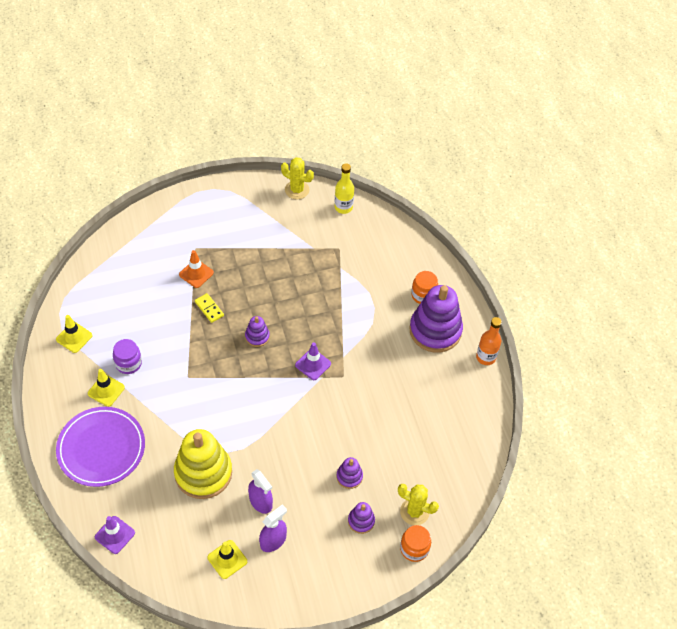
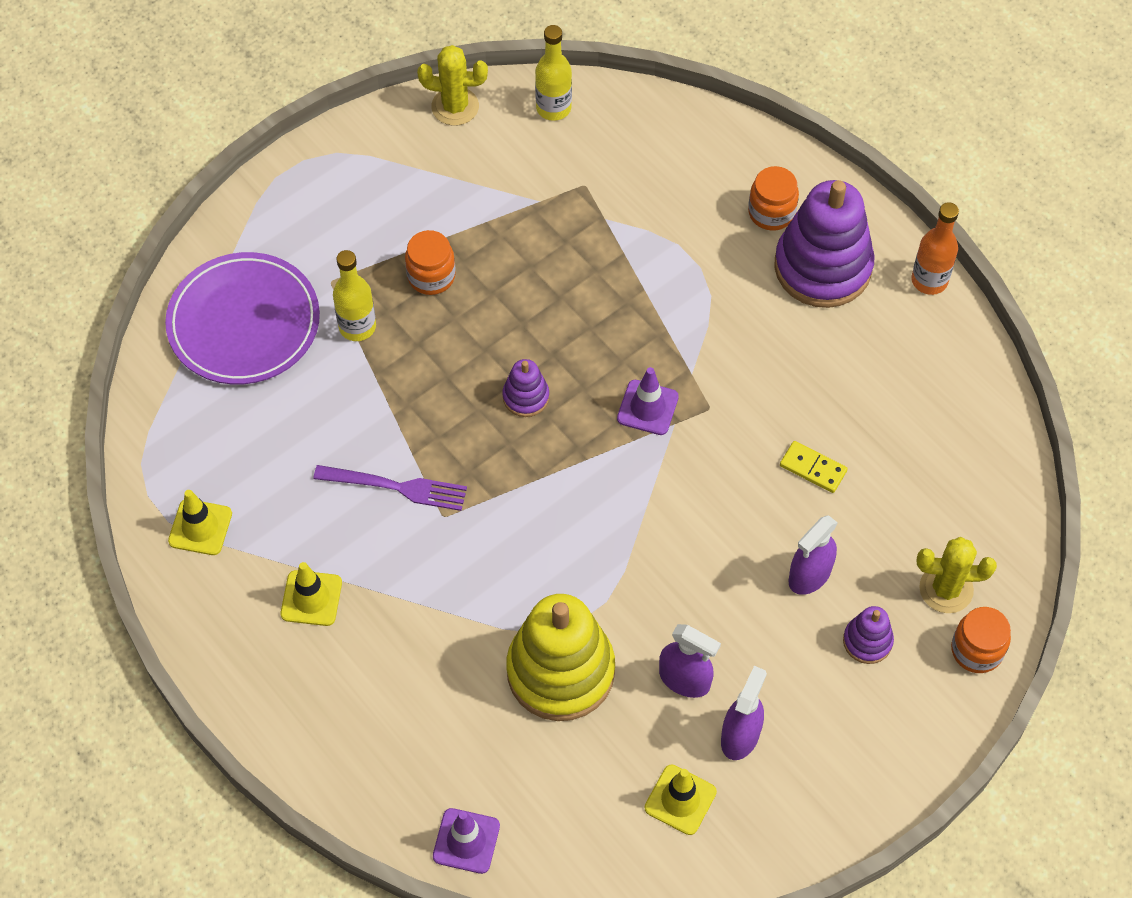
camera: 20 degrees left, 5 degrees up
purple plate [56,407,145,487] -> purple plate moved to [165,252,320,385]
purple jar [113,339,142,374] -> none
orange traffic cone [179,250,214,288] -> yellow bottle [333,250,376,341]
yellow domino [195,293,224,323] -> yellow domino moved to [780,441,848,493]
purple stacking toy [336,457,363,489] -> purple spray bottle [789,515,838,595]
none -> purple fork [313,465,467,511]
none -> orange jar [405,230,456,295]

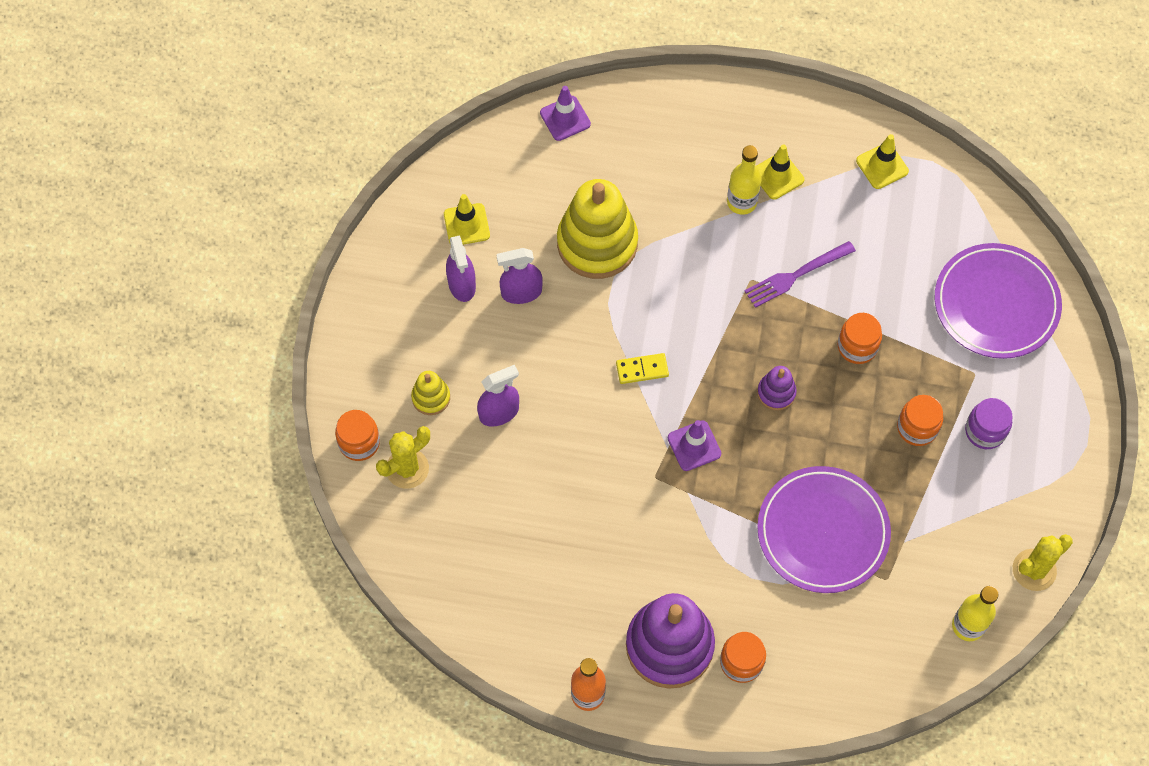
camera: 140 degrees right, 5 degrees up
yellow bottle [333,250,376,341] -> yellow bottle moved to [727,145,761,215]
yellow domino [780,441,848,493] -> yellow domino moved to [616,353,669,384]
purple spray bottle [789,515,838,595] -> purple spray bottle turned 60 degrees clockwise [477,365,519,427]
purple stacking toy [843,606,894,664] -> yellow stacking toy [411,371,450,415]
none -> purple plate [757,466,891,593]
none -> orange jar [838,313,882,364]
none -> purple jar [965,398,1013,449]

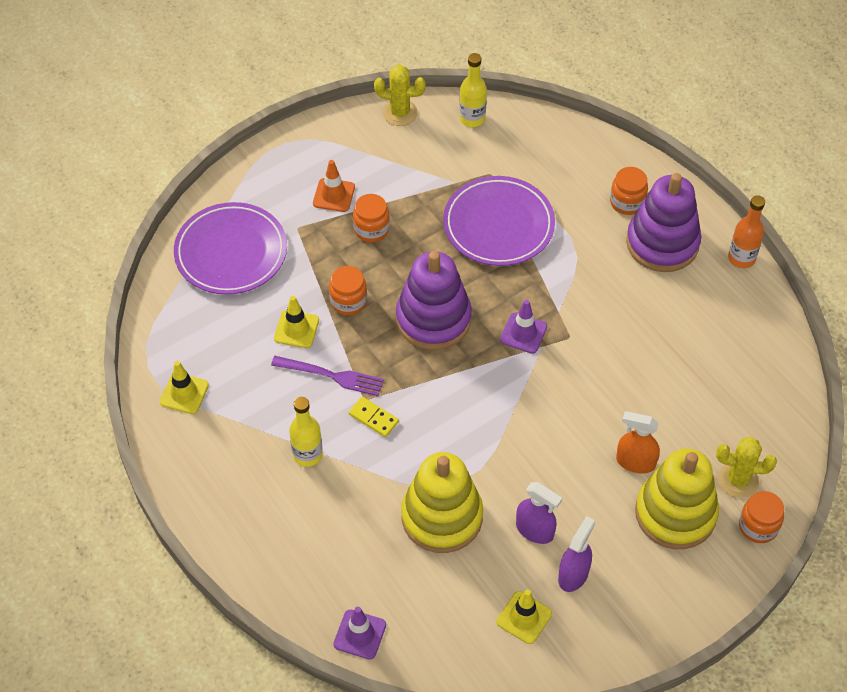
camera: 135 degrees left, 10 degrees down
yellow stacking toy [411,371,450,415] -> yellow stacking toy [635,448,719,549], size x2.17
purple spray bottle [477,365,519,427] -> orange spray bottle [616,411,660,474]
yellow domino [616,353,669,384] -> yellow domino moved to [349,397,399,437]
yellow traffic cone [756,144,804,200] -> yellow traffic cone moved to [274,296,319,348]
purple stacking toy [757,366,797,410] -> purple stacking toy [396,251,472,350], size x2.17
purple jar [965,398,1013,449] -> orange traffic cone [313,160,355,212]

